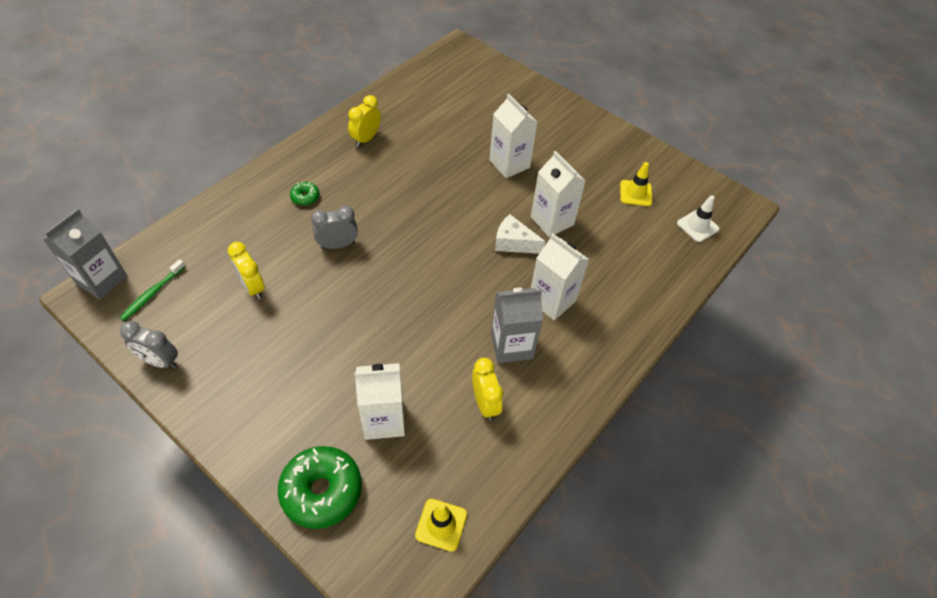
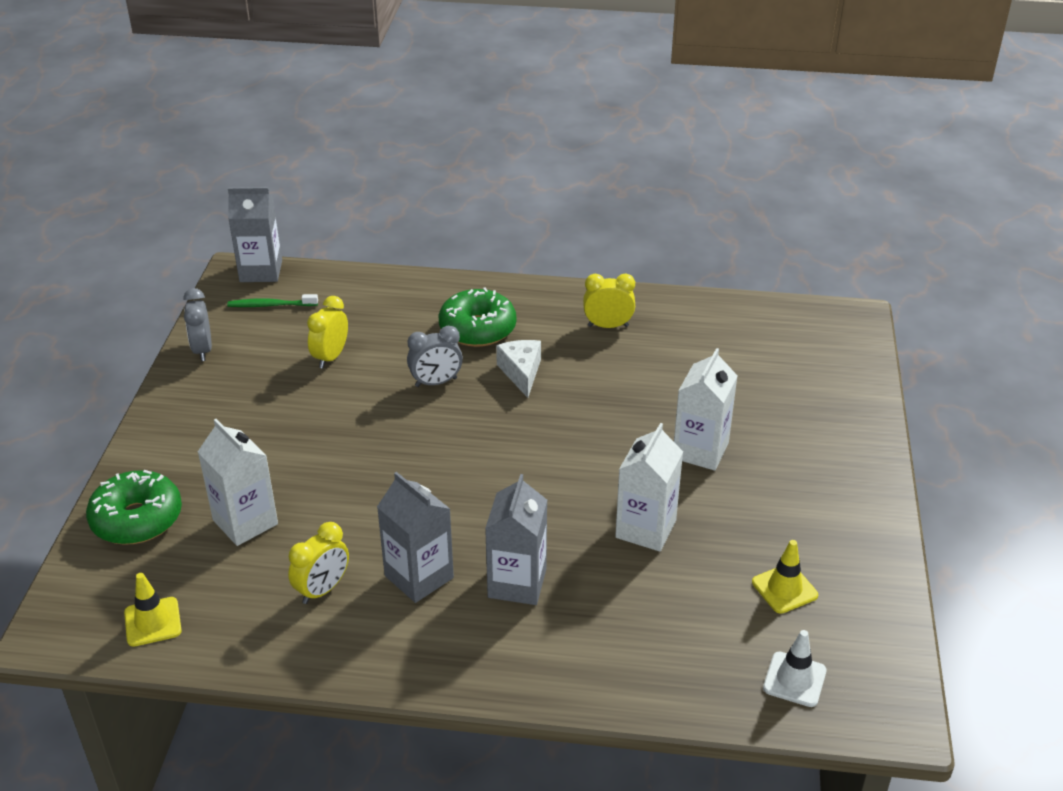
camera: 60 degrees right, 15 degrees down
green donut [290,182,320,206] -> green donut [439,287,516,347], size x2.11
grey clock [311,206,358,249] -> grey clock turned 120 degrees clockwise [407,326,463,387]
white cheese [495,214,546,254] -> white cheese moved to [496,340,541,398]
white carton [531,233,589,320] -> grey carton [485,474,547,605]

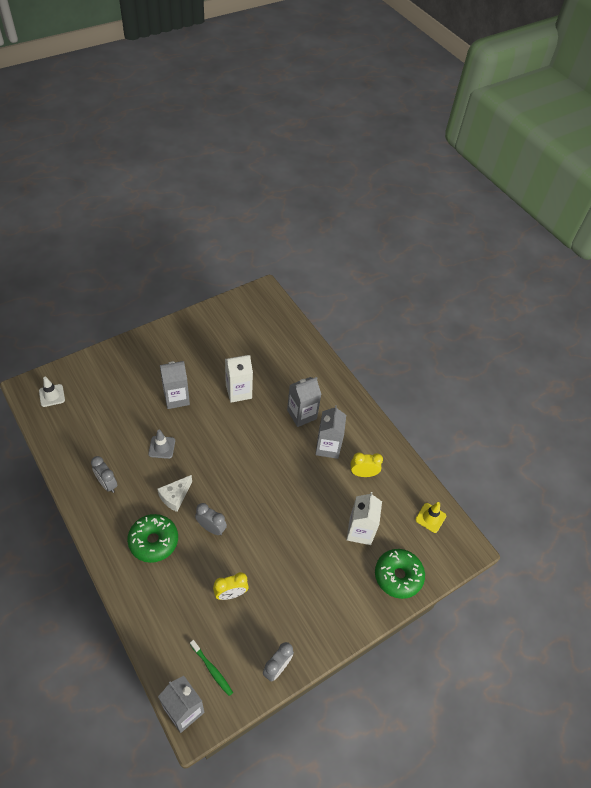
camera: 135 degrees left, 15 degrees up
yellow clock [583,274,635,328] -> grey clock [91,456,117,493]
white carton [674,348,738,471] -> grey carton [160,361,190,409]
yellow traffic cone [752,540,818,614] -> none
white traffic cone [763,630,827,707] -> white traffic cone moved to [39,377,65,407]
none -> grey traffic cone [148,430,175,459]

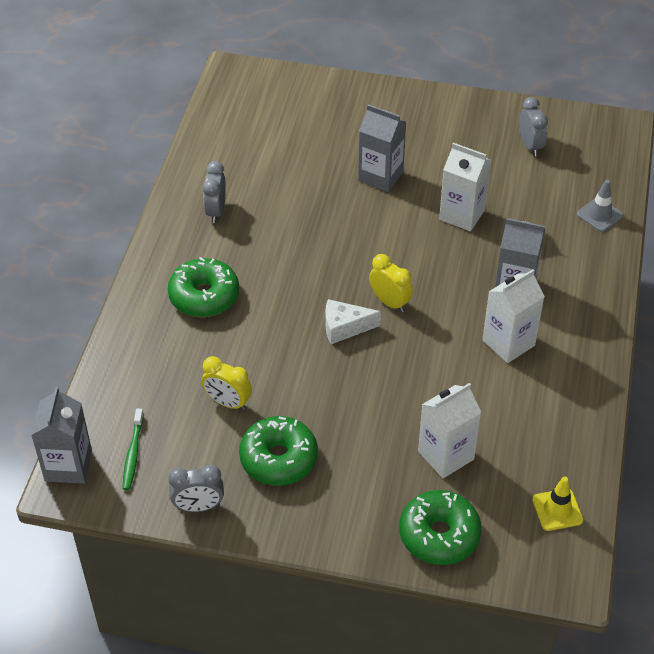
camera: 50 degrees right, 5 degrees down
white traffic cone [39,377,65,407] -> none
grey traffic cone [148,430,175,459] -> grey traffic cone moved to [577,180,623,232]
white cheese [157,475,192,512] -> white cheese moved to [325,299,381,344]
grey clock [195,503,227,535] -> grey clock moved to [520,97,548,156]
grey carton [315,405,346,459] -> white carton [482,269,545,363]
yellow clock [351,452,383,477] -> yellow clock moved to [369,254,413,312]
none -> green donut [239,416,318,485]

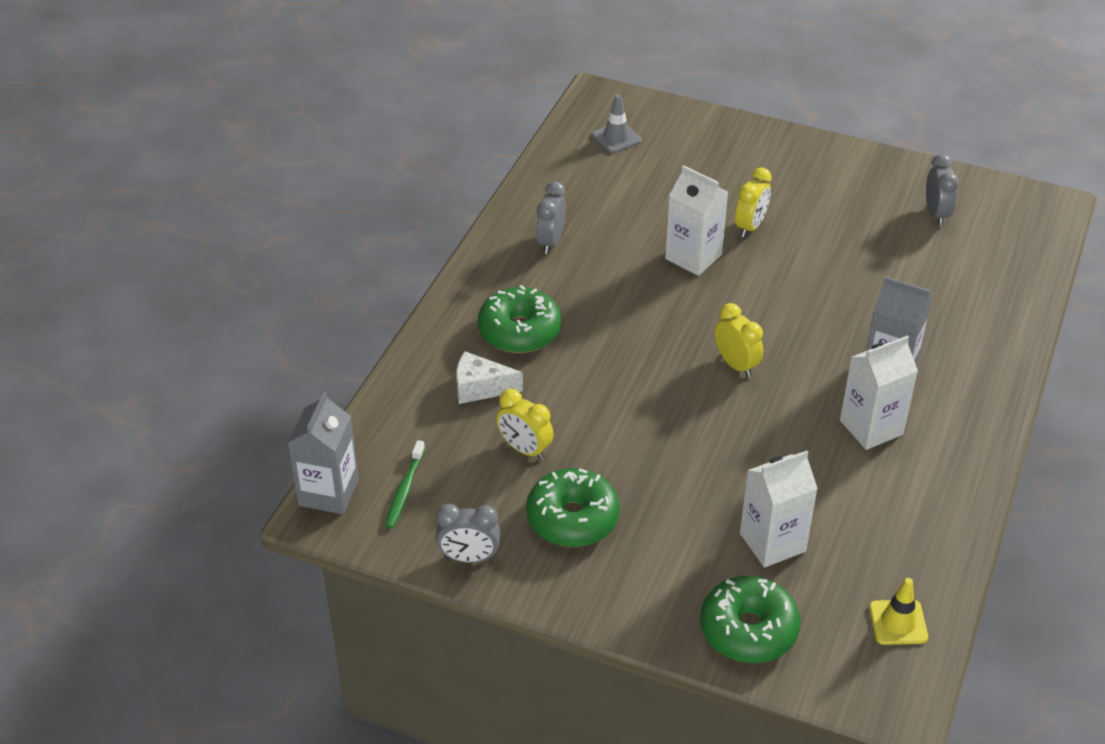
camera: 10 degrees right, 5 degrees down
white cheese [325,299,381,344] -> white cheese moved to [456,351,523,404]
grey carton [358,104,406,192] -> yellow clock [735,167,772,237]
white carton [439,143,491,231] -> white carton moved to [665,165,728,276]
grey traffic cone [577,180,623,232] -> grey traffic cone moved to [592,94,641,153]

